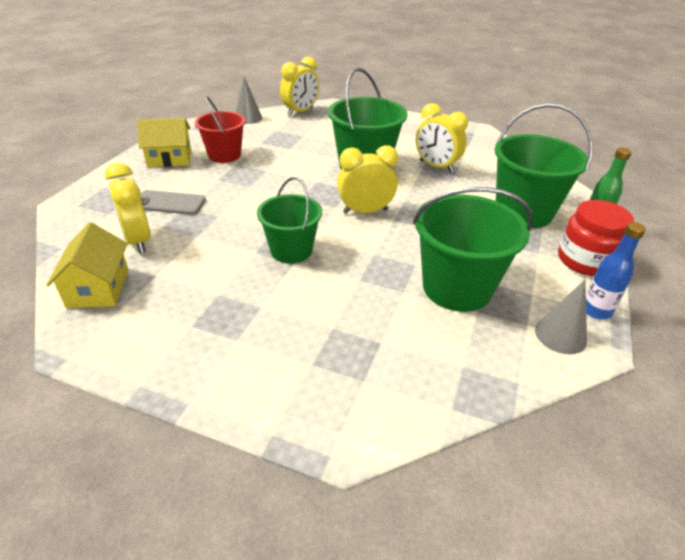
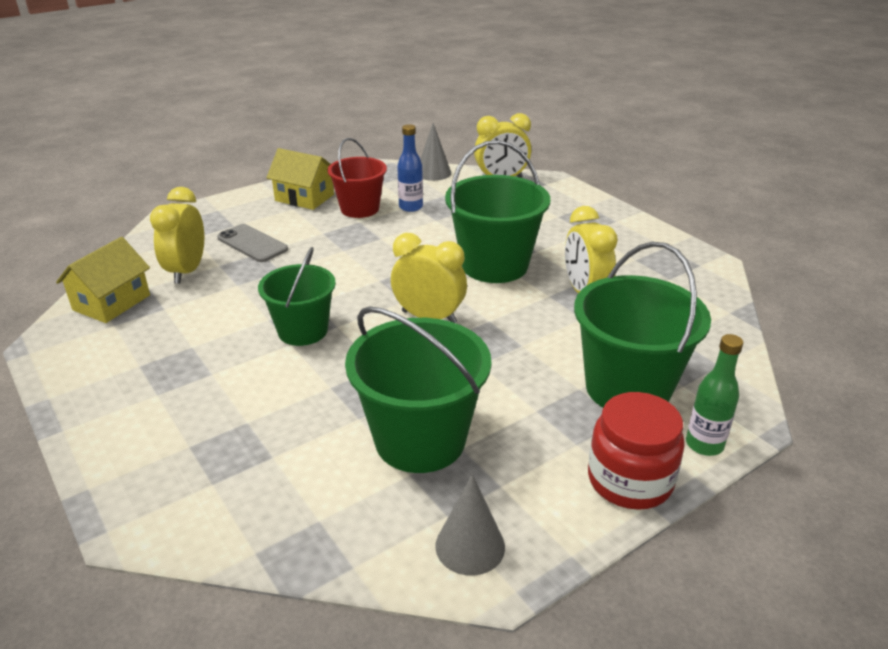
camera: 35 degrees right, 5 degrees down
blue bottle [586,222,646,319] -> blue bottle moved to [397,124,423,212]

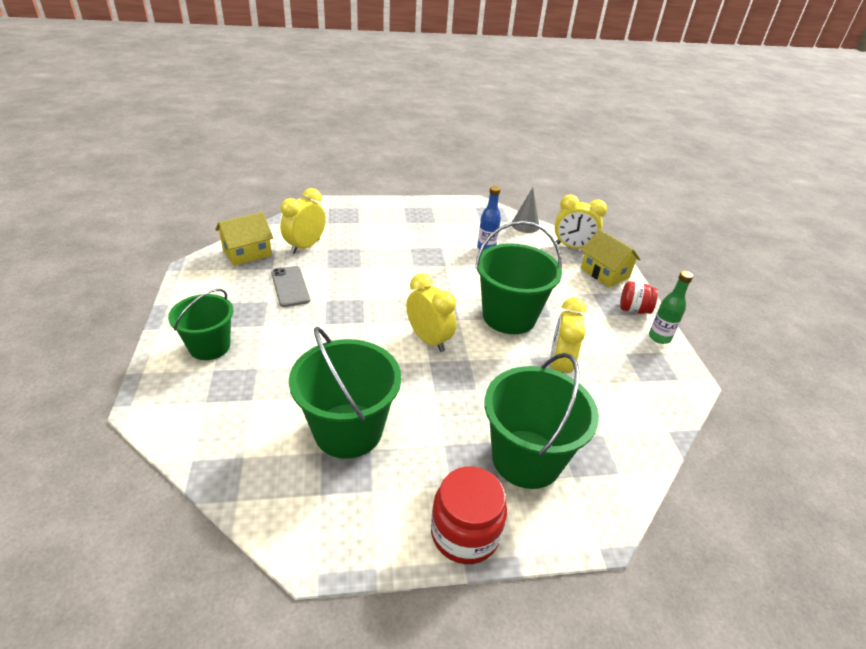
camera: 25 degrees right, 5 degrees up
grey phone [217,224,288,262] -> grey phone moved to [271,266,310,307]
green bucket [258,247,336,346] -> green bucket moved to [168,289,233,360]
yellow house [266,148,334,210] -> yellow house moved to [581,229,641,287]
red bucket [327,138,387,218] -> none
grey cone [435,474,505,576] -> none
green bottle [686,334,743,456] -> green bottle moved to [649,271,693,344]
none -> red jar [620,281,658,314]

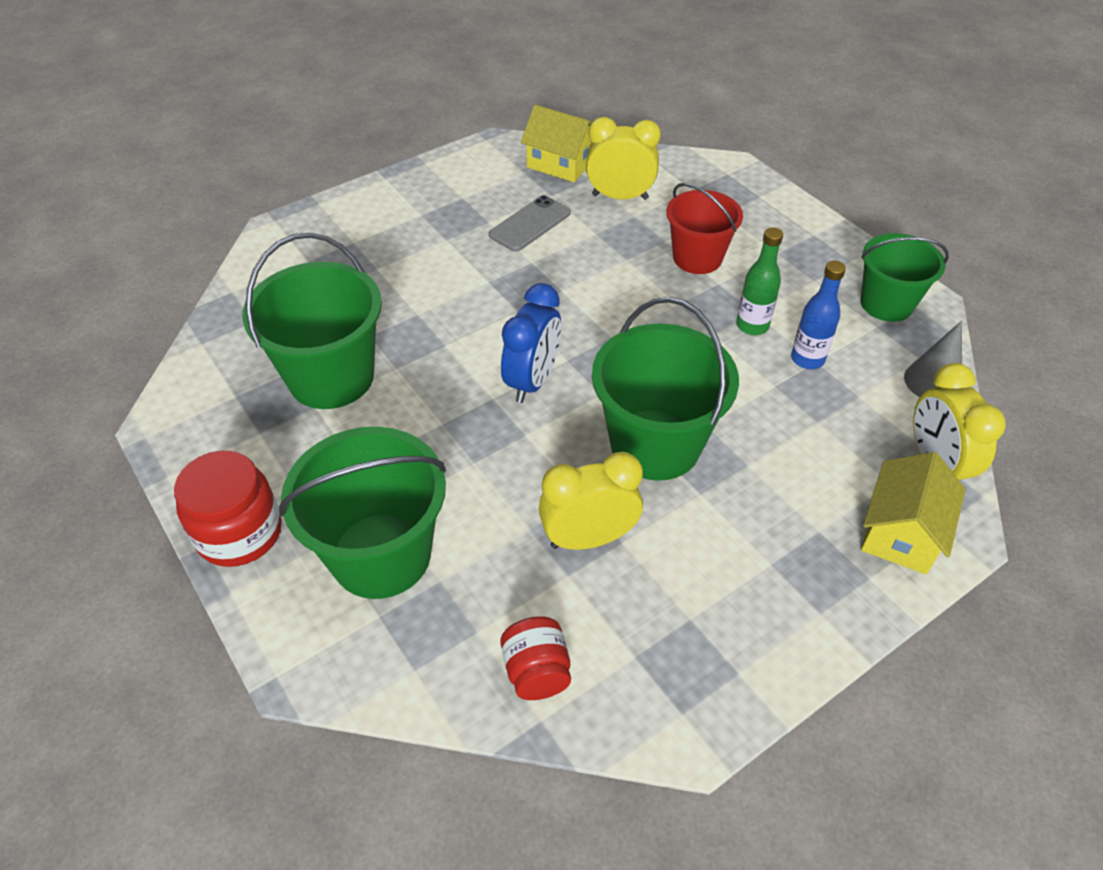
camera: 65 degrees right, 10 degrees up
green bucket [168,289,233,360] -> green bucket moved to [861,233,949,322]
yellow clock [406,273,457,352] -> blue clock [501,283,561,403]
red jar [620,281,658,314] -> red jar moved to [500,616,571,700]
green bottle [649,271,693,344] -> green bottle moved to [736,227,783,335]
none -> red bucket [666,183,743,274]

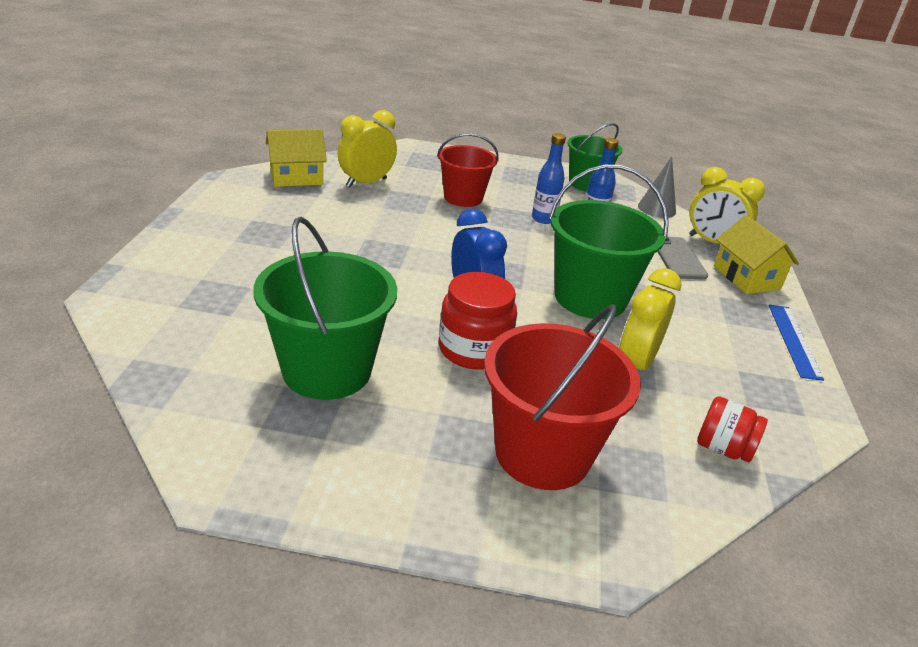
camera: 50 degrees left, 15 degrees down
red jar [174,450,282,567] -> red jar moved to [438,272,517,370]
green bucket [279,427,446,599] -> red bucket [484,304,641,490]
grey phone [489,195,571,252] -> grey phone moved to [657,237,708,280]
green bottle [736,227,783,335] -> blue bottle [532,133,566,224]
none -> blue ruler [768,304,824,381]

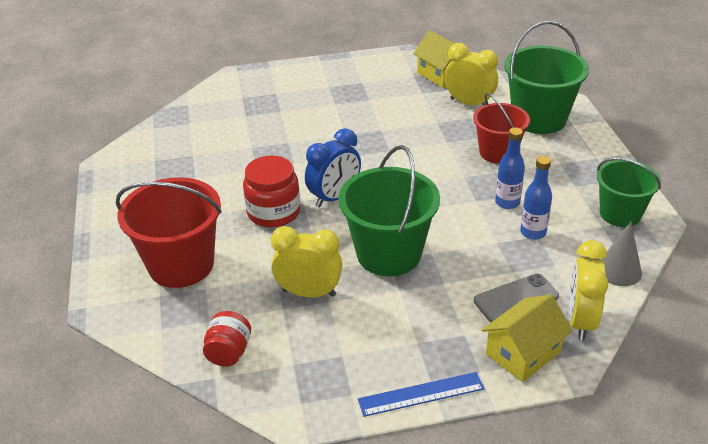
camera: 75 degrees right, 5 degrees up
green bucket [253,217,397,400] -> green bucket moved to [504,21,589,134]

